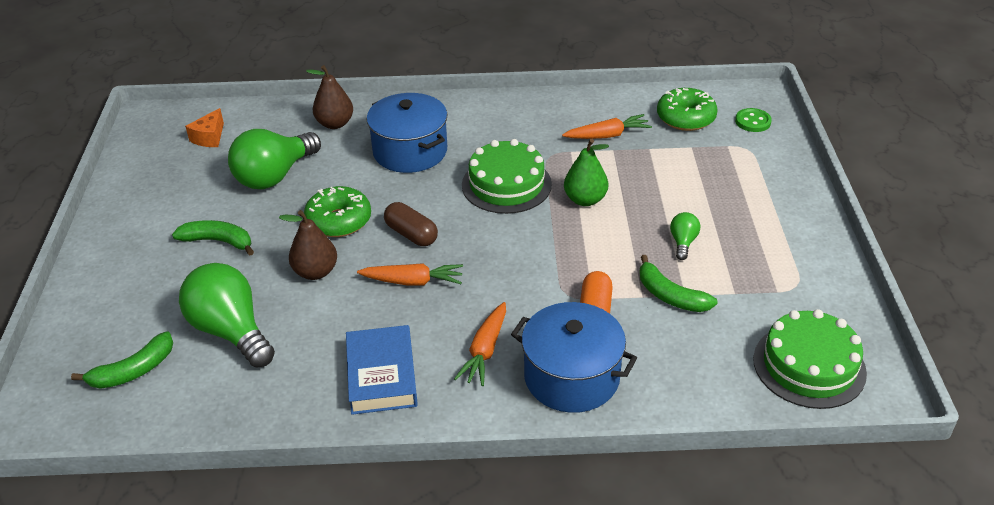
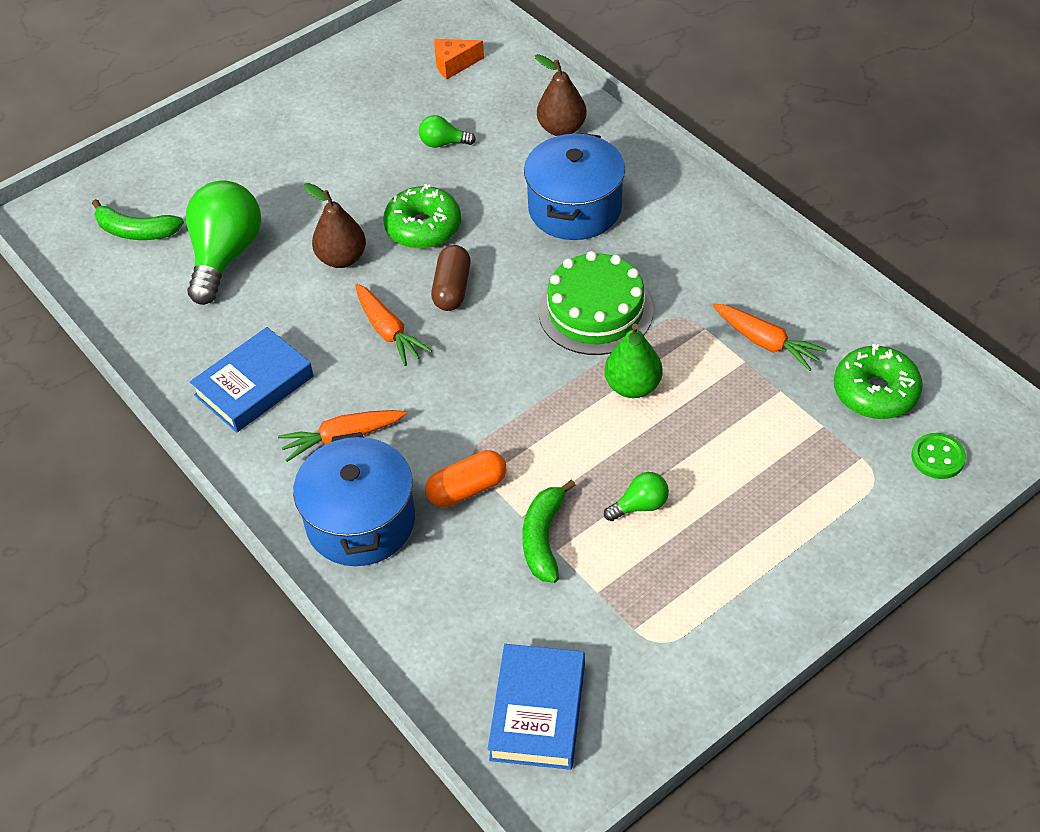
camera: 55 degrees right, 10 degrees up
green banana [172,220,254,255] -> none
green light bulb [228,129,321,189] -> green light bulb [419,115,476,148], size x0.46
green cake [753,309,867,409] -> blue book [488,644,585,770]

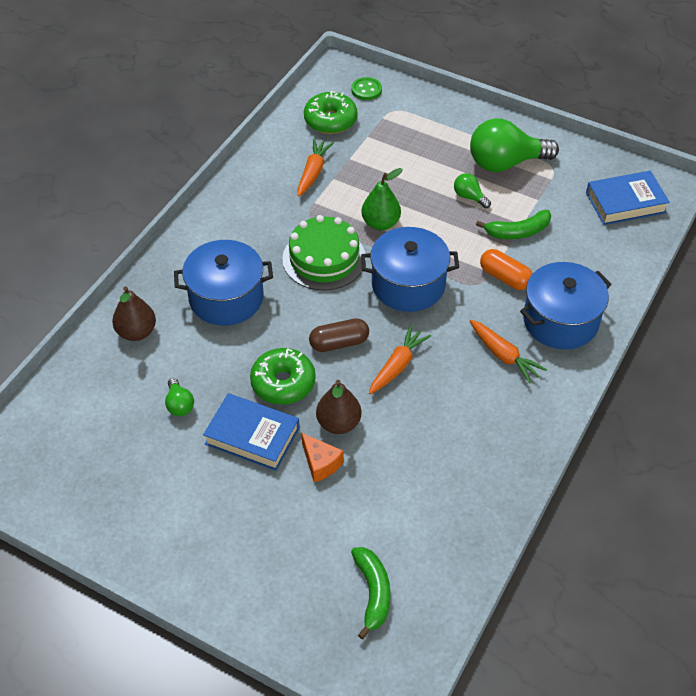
camera: 115 degrees left, 0 degrees up
green light bulb [186,180,261,305] -> green light bulb moved to [470,118,559,172]
blue book [190,327,314,433] -> blue book moved to [203,393,299,471]
orange cheese [434,39,484,80] -> orange cheese moved to [301,432,344,482]
none -> blue pot [361,227,459,312]

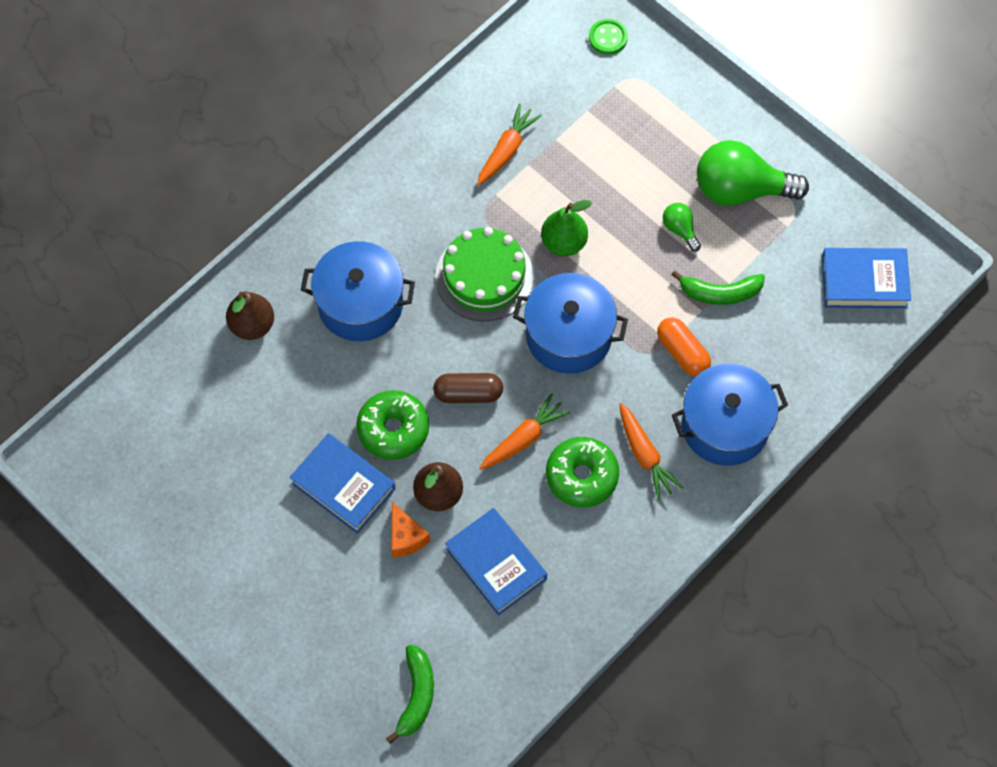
camera: 15 degrees right, 15 degrees up
green light bulb [165,378,194,416] -> none
green donut [304,91,357,134] -> green donut moved to [546,437,619,507]
none -> blue book [445,508,547,616]

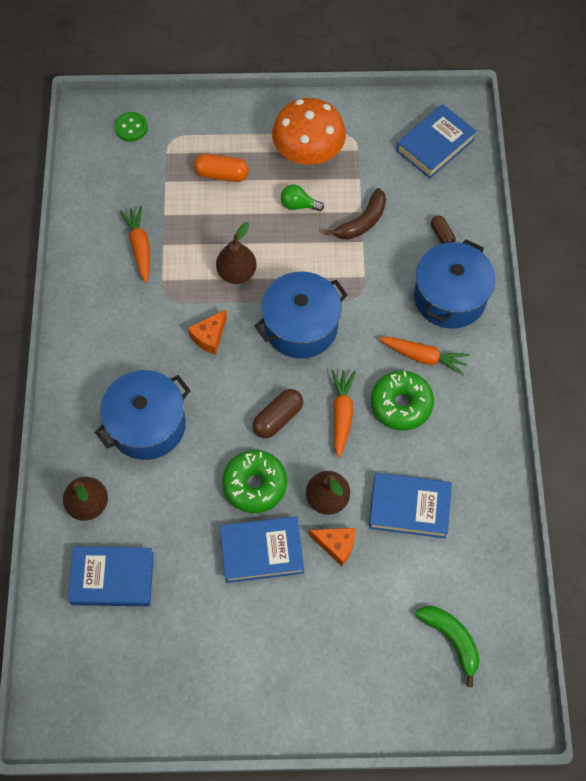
camera: 45 degrees left, 0 degrees up
green cake [435,227,534,321] -> orange cheese [188,310,227,355]
green pear [541,200,592,256] -> brown pear [216,222,257,284]
orange capsule [657,317,711,376] -> orange capsule moved to [194,154,249,182]
green banana [671,271,765,305] -> brown banana [325,188,386,240]
green light bulb [697,140,809,206] -> orange mushroom [272,98,346,165]
none -> blue book [68,547,154,606]
none -> brown capsule [431,215,455,244]

